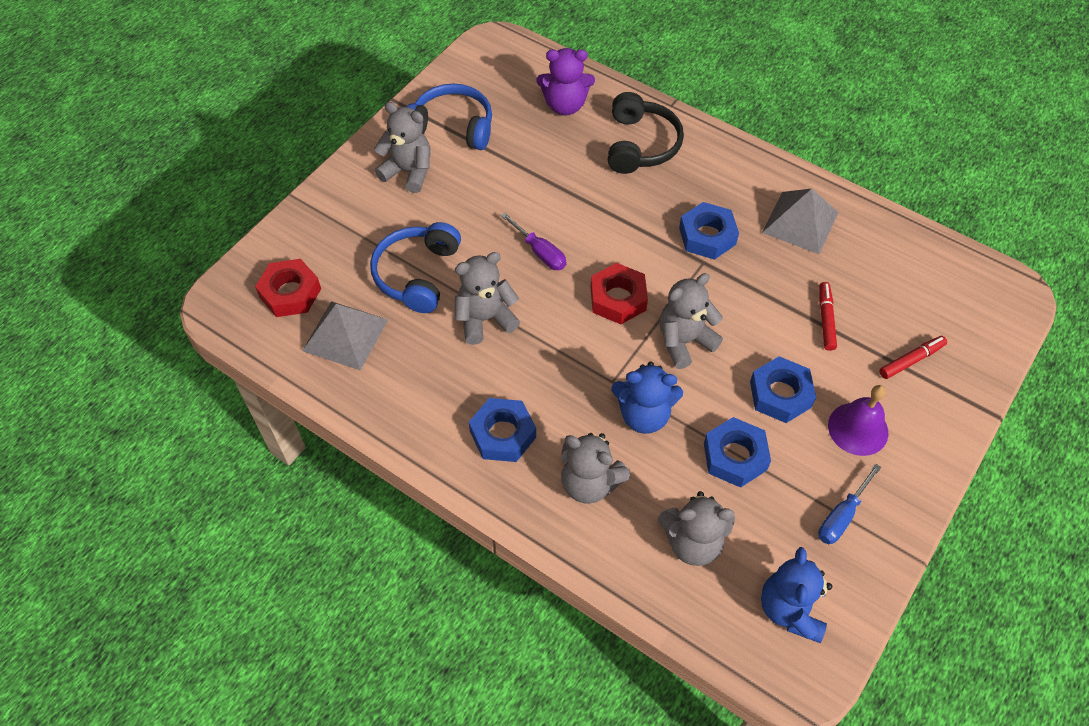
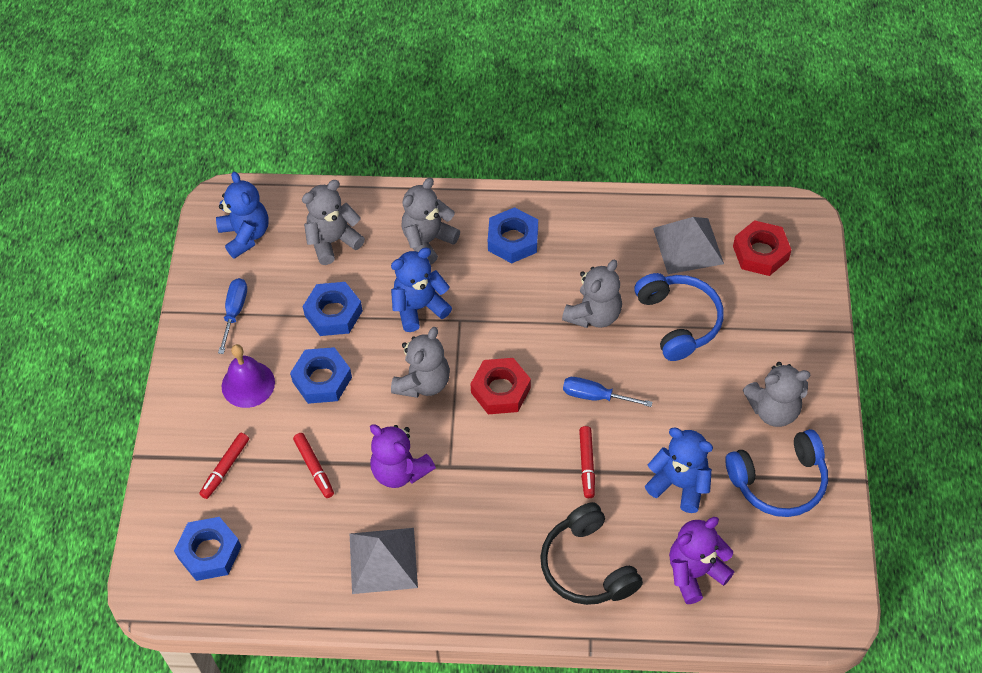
camera: 150 degrees right, 0 degrees up
purple screwdriver [501,213,566,270] -> blue screwdriver [563,377,653,407]
grey teddy bear [561,433,630,504] -> grey teddy bear turned 45 degrees counterclockwise [401,178,460,265]
blue nut [679,202,739,260] -> blue nut moved to [174,517,241,581]
none -> purple teddy bear [370,424,436,488]
none -> red marker [579,426,595,498]
none -> blue teddy bear [645,428,713,513]

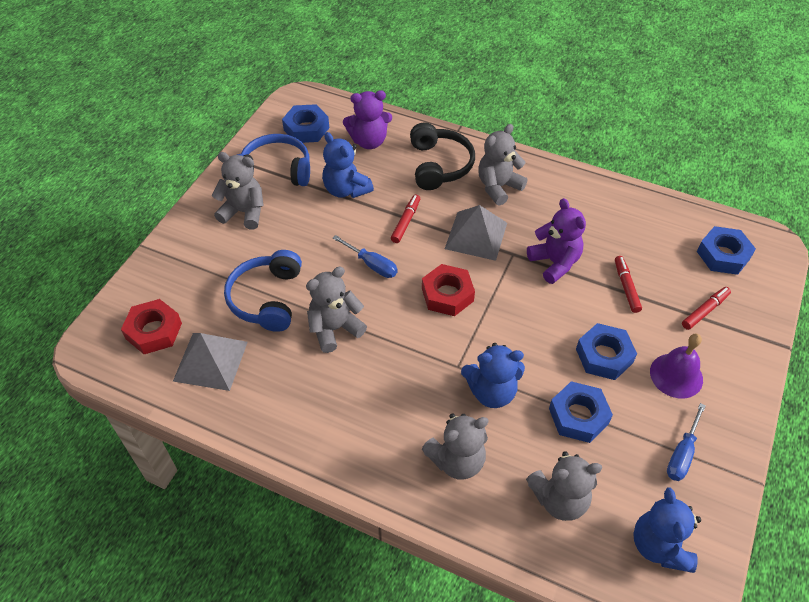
camera: 160 degrees left, 5 degrees down
grey pyramid [350,528,418,594] -> grey pyramid moved to [445,205,507,261]
grey teddy bear [391,327,450,398] -> grey teddy bear moved to [478,124,528,206]
blue nut [488,207,538,263] -> blue nut moved to [282,104,329,143]

